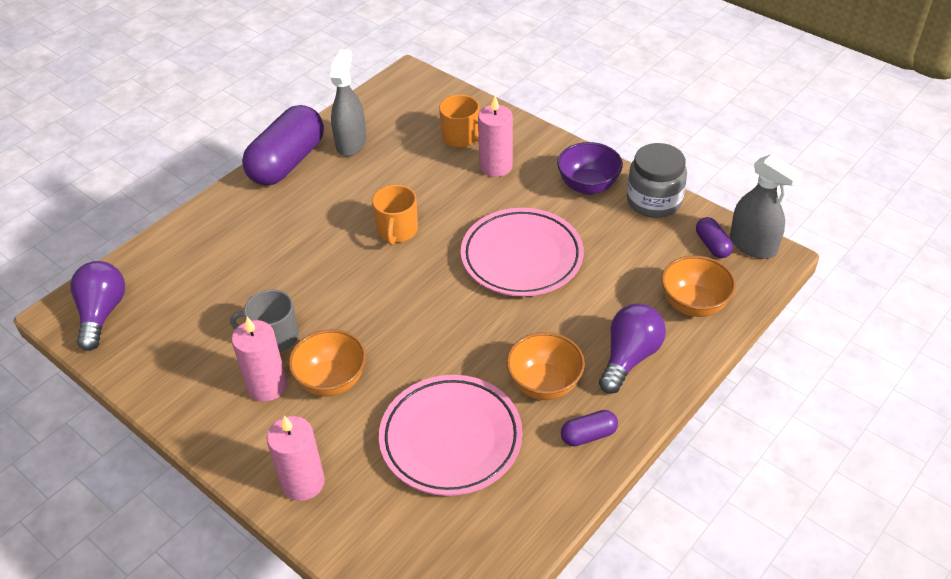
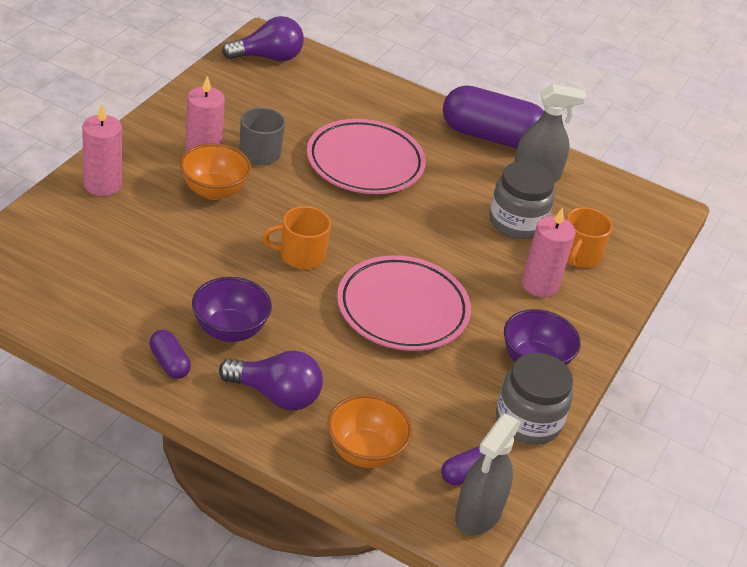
camera: 70 degrees right, 5 degrees down
orange mug [372,185,418,245] -> orange mug moved to [263,206,331,269]
pink plate [379,375,523,496] -> pink plate moved to [307,119,426,194]
orange bowl [506,332,585,400] -> purple bowl [192,277,272,342]
none -> grey jar [489,161,555,239]

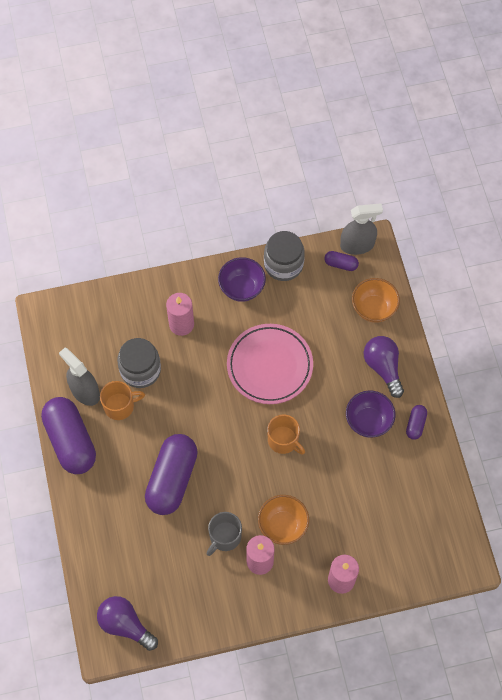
camera: 125 degrees left, 25 degrees up
pink plate [307,119,426,194] -> purple capsule [145,434,198,515]
orange mug [566,207,613,268] -> orange mug moved to [100,381,145,420]

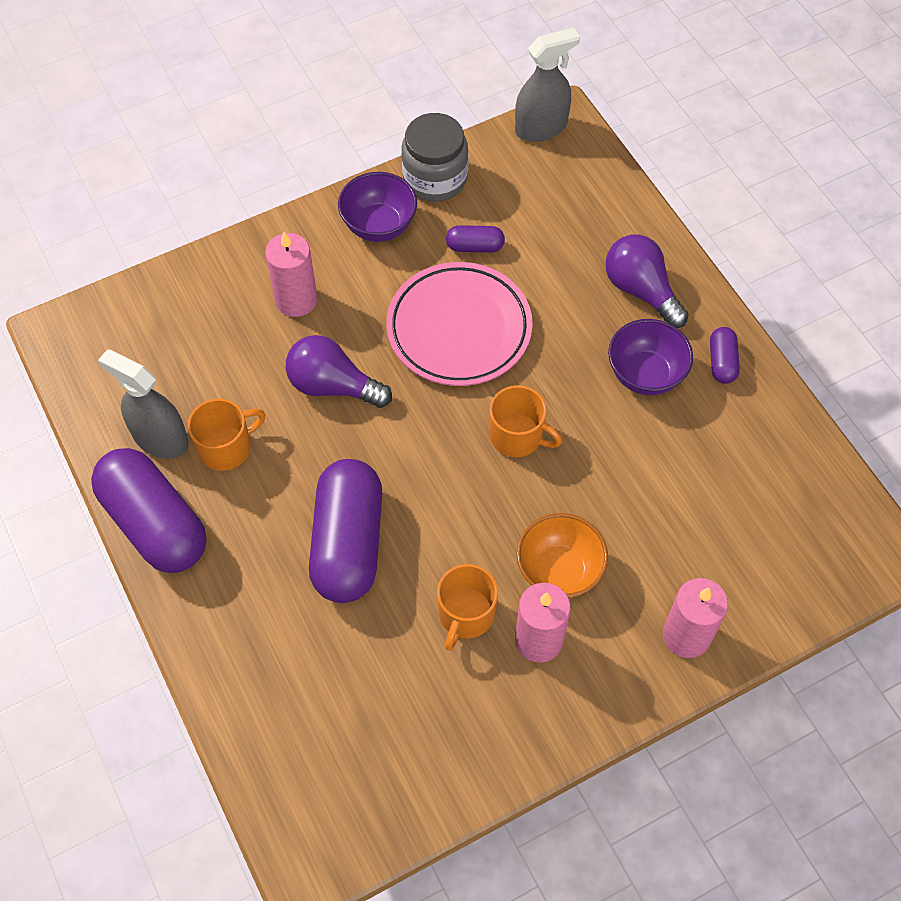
camera: 15 degrees left, 5 degrees down
purple light bulb [97,596,158,651] -> purple light bulb moved to [286,335,392,408]
grey jar [117,338,161,388] -> none
grey mug [207,512,242,556] -> orange mug [437,564,498,651]
purple capsule [324,251,359,271] -> purple capsule moved to [446,225,505,252]
orange bowl [352,278,400,323] -> none

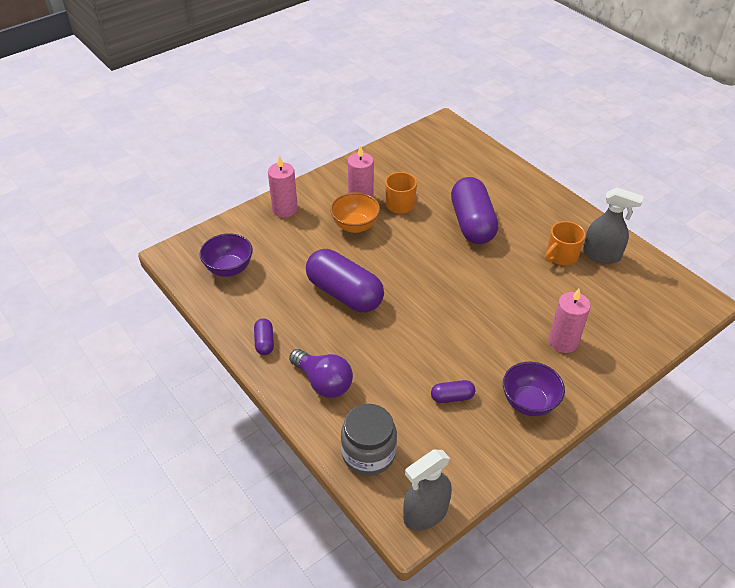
camera: 170 degrees right, 15 degrees down
purple capsule [91,448,207,573] -> purple capsule moved to [306,249,384,312]
purple light bulb [286,335,392,408] -> none
pink plate [386,262,533,386] -> none
grey jar [401,113,468,202] -> grey jar moved to [341,404,397,476]
orange mug [490,385,562,457] -> none
purple bowl [608,319,693,395] -> purple bowl moved to [200,233,253,277]

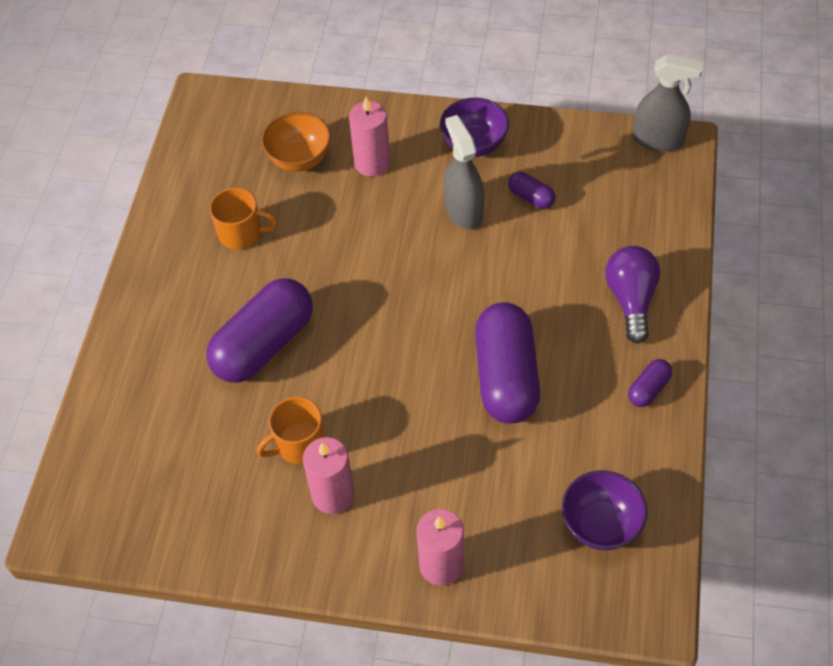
camera: 130 degrees left, 10 degrees up
orange bowl [330,192,380,233] -> orange bowl moved to [261,112,331,172]
grey jar [341,404,397,476] -> none
grey spray bottle [583,188,644,264] -> grey spray bottle moved to [444,115,484,229]

